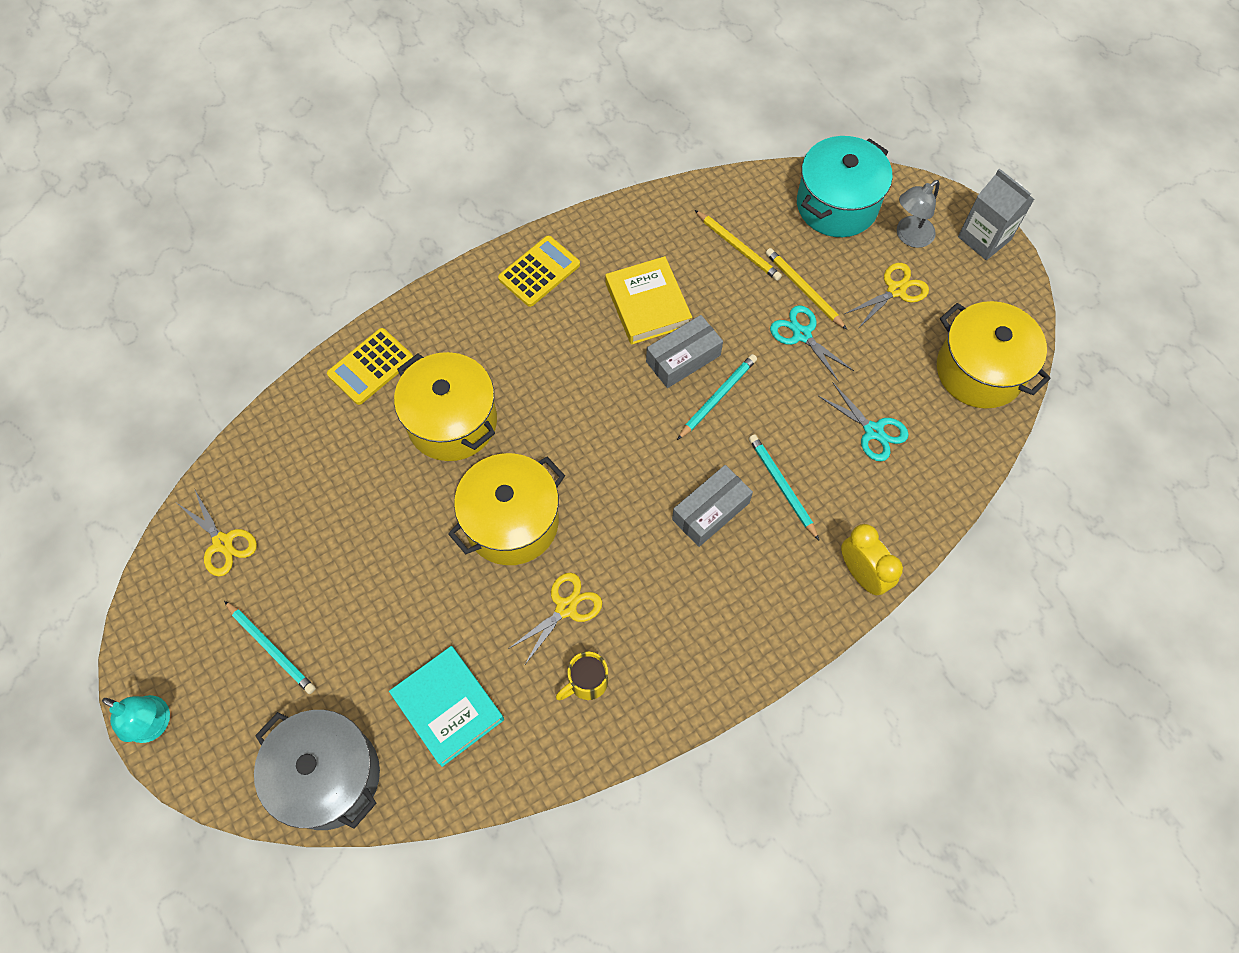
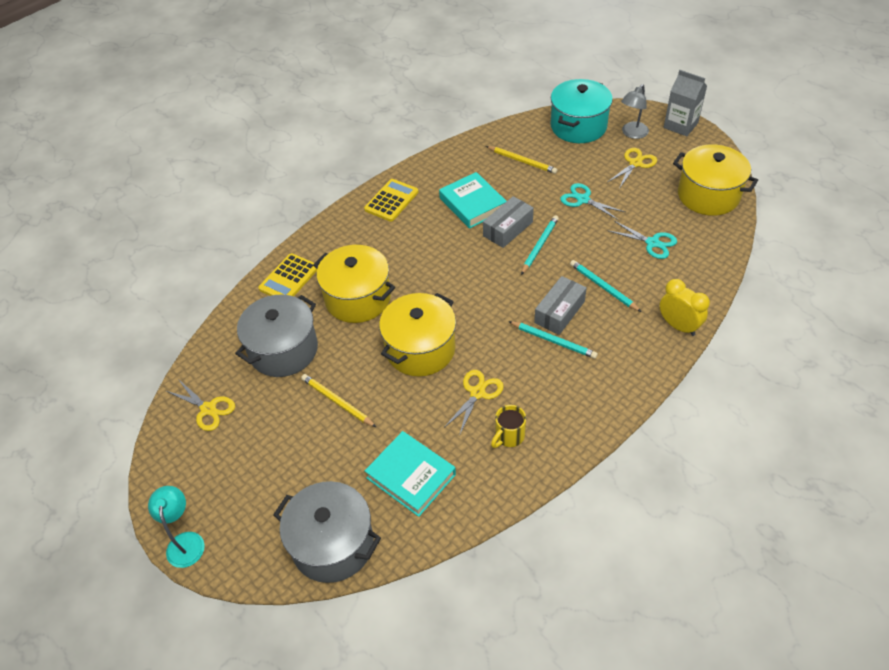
camera: 10 degrees left, 15 degrees down
turquoise lamp [102,695,170,743] -> turquoise lamp turned 120 degrees counterclockwise [148,486,205,568]
turquoise pencil [224,601,316,694] -> turquoise pencil moved to [508,321,598,359]
yellow book [605,256,692,345] -> turquoise book [439,172,507,229]
yellow pencil [766,248,847,330] -> yellow pencil moved to [301,374,376,427]
none -> grey pot [235,295,318,377]

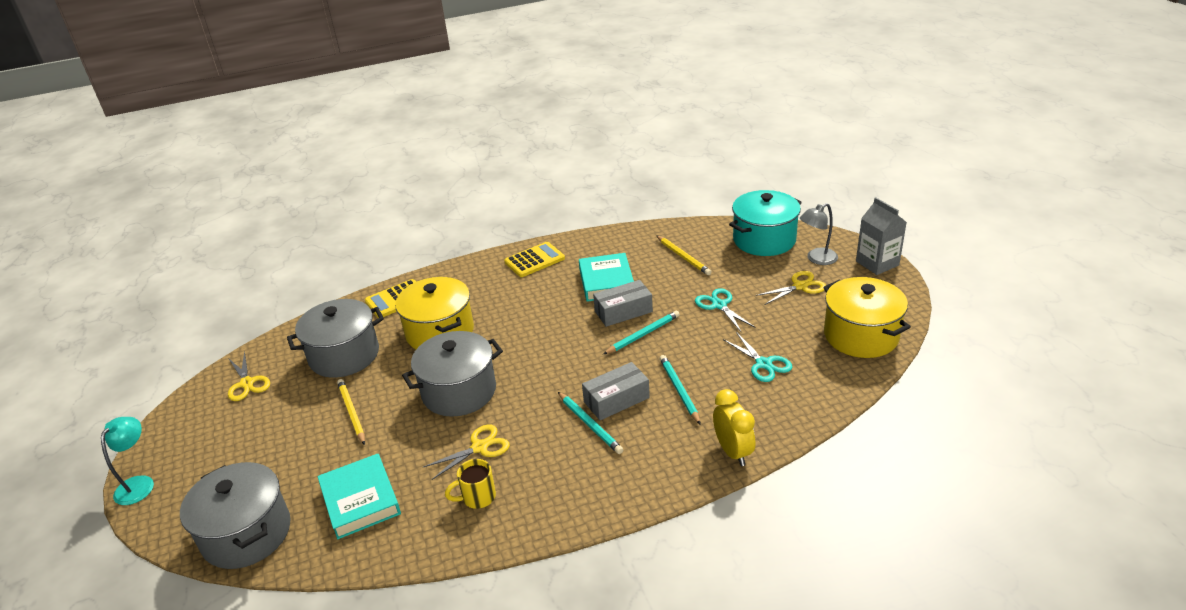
camera: 25 degrees right, 15 degrees down
yellow pot [379,293,456,376] -> grey pot [402,331,503,417]

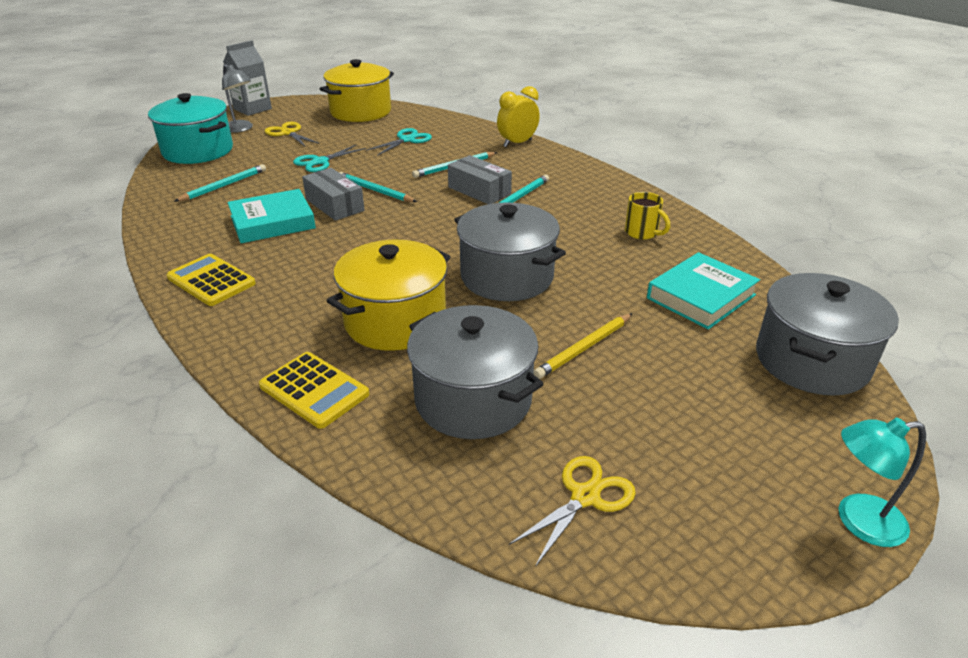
camera: 110 degrees left, 0 degrees up
yellow scissors [423,425,510,480] -> none
yellow pencil [656,235,711,275] -> turquoise pencil [174,164,266,202]

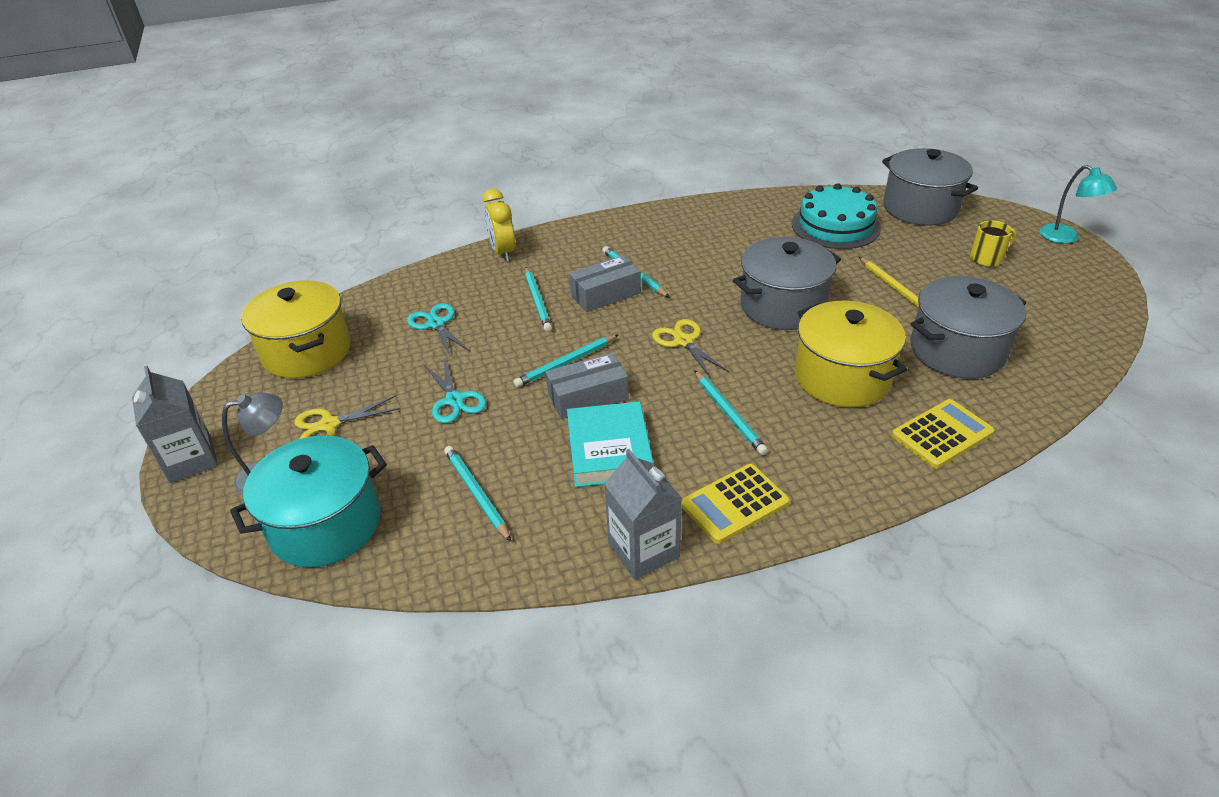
camera: 70 degrees left, 5 degrees up
yellow scissors [509,456,636,567] -> yellow scissors moved to [652,319,729,379]
yellow mug [625,192,670,240] -> yellow mug moved to [970,220,1016,267]
turquoise book [647,252,760,329] -> turquoise cake [792,183,881,249]
turquoise lamp [839,418,926,547] -> turquoise lamp turned 45 degrees counterclockwise [1039,165,1117,243]
none -> grey carton [604,449,682,580]
none -> turquoise pencil [694,370,768,455]

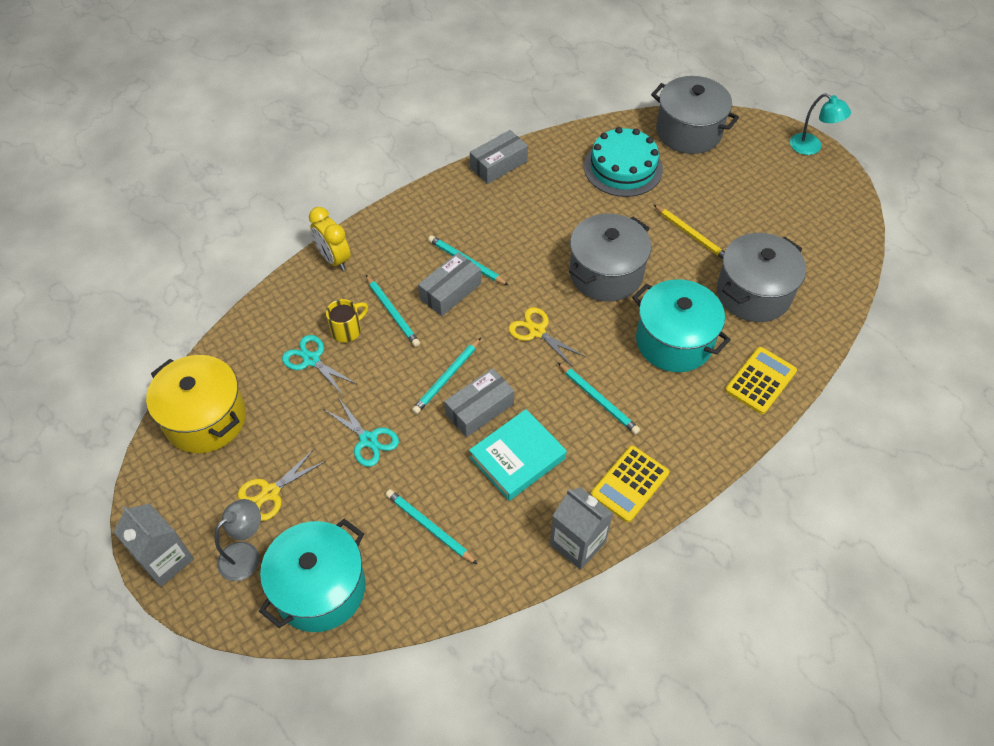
camera: 20 degrees left, 15 degrees up
turquoise book [567,401,654,487] -> turquoise book turned 75 degrees clockwise [469,409,567,501]
yellow pot [795,300,907,407] -> turquoise pot [632,279,731,372]
yellow mug [970,220,1016,267] -> yellow mug moved to [326,299,368,343]
none -> grey box [470,130,528,184]

